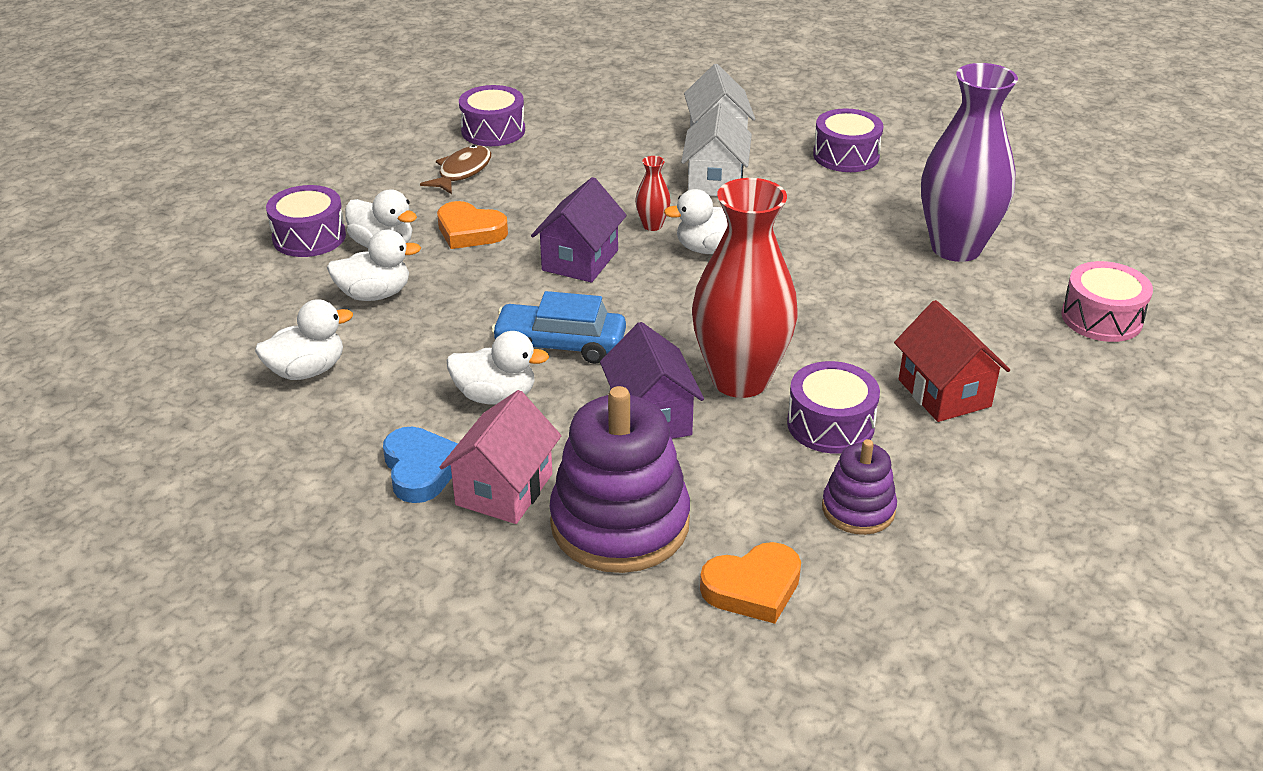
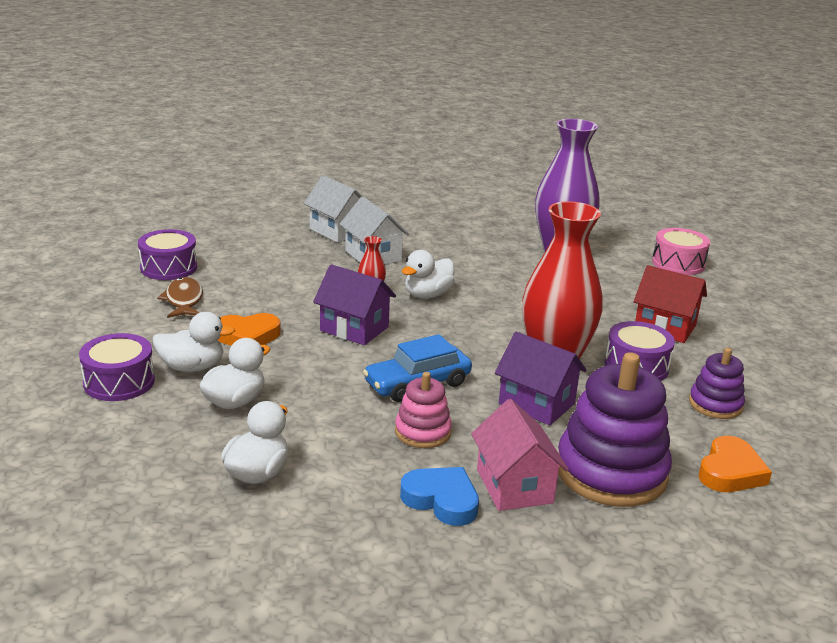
camera: 40 degrees left, 10 degrees down
white duck [447,331,549,404] -> pink stacking toy [395,372,452,448]
purple house [531,177,627,283] -> purple house turned 45 degrees counterclockwise [313,264,396,345]
purple drum [813,109,884,172] -> none

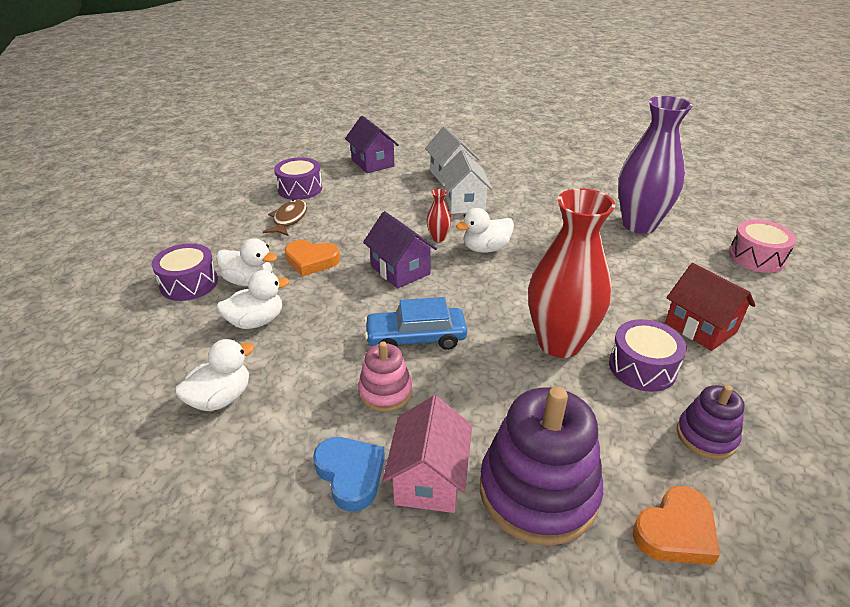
camera: 25 degrees right, 10 degrees up
purple house [495,332,587,425] -> purple house moved to [345,116,399,173]

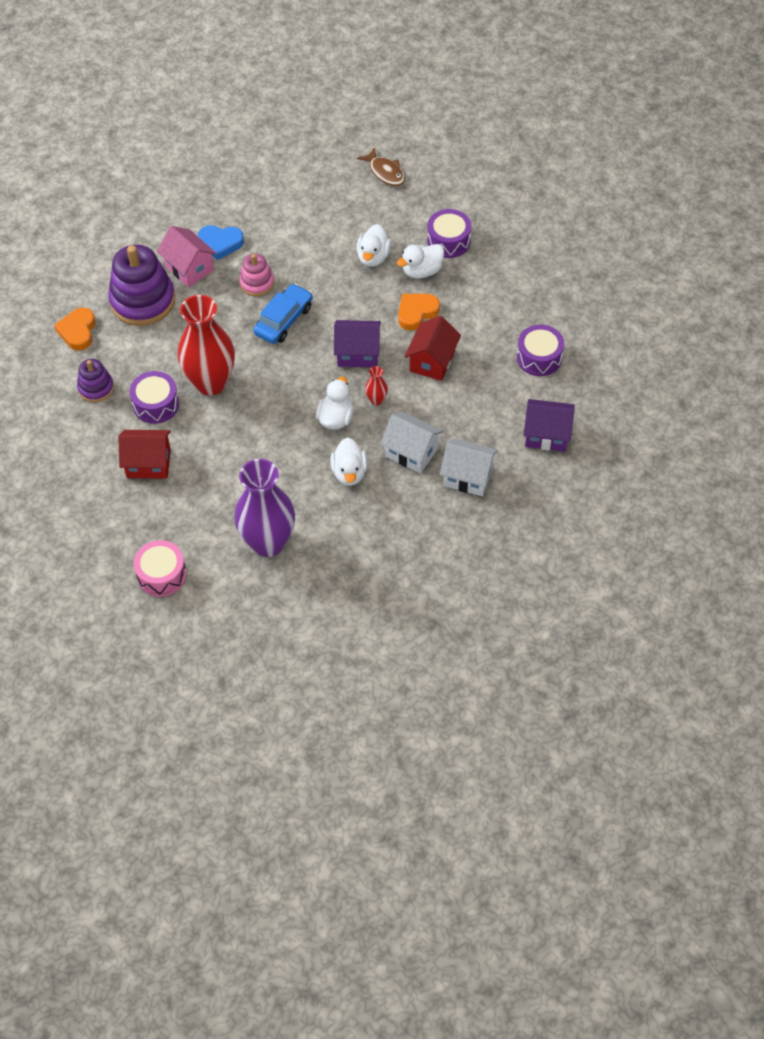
camera: 130 degrees right, 20 degrees up
white duck [175,339,255,411] -> white duck moved to [330,438,368,486]
brown fish [263,200,307,236] -> brown fish moved to [357,147,405,186]
none -> red house [405,316,461,381]

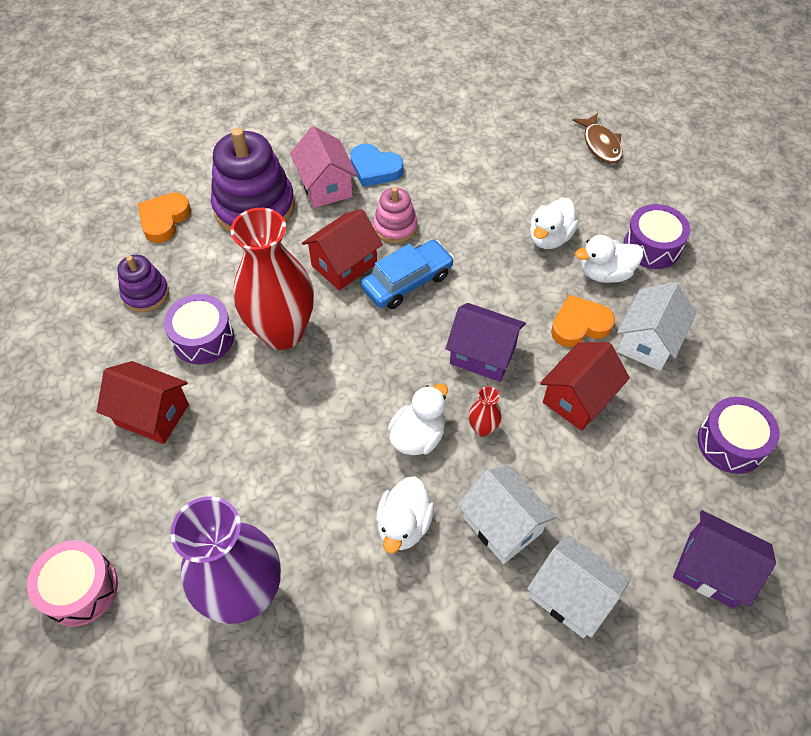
camera: 20 degrees right, 0 degrees up
none -> red house [302,209,383,291]
none -> white house [617,282,697,371]

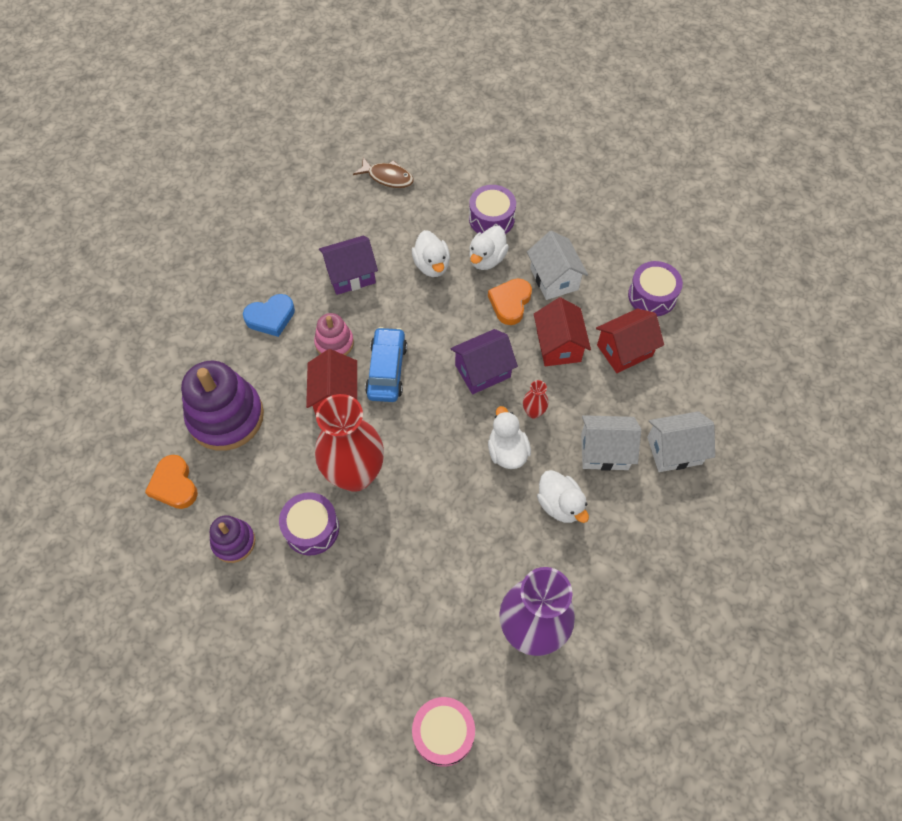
camera: 50 degrees left, 5 degrees up
red house [97,361,189,444] -> red house moved to [596,309,664,373]
pink house [290,126,357,208] -> none
purple house [673,510,776,609] -> purple house moved to [319,236,378,295]

